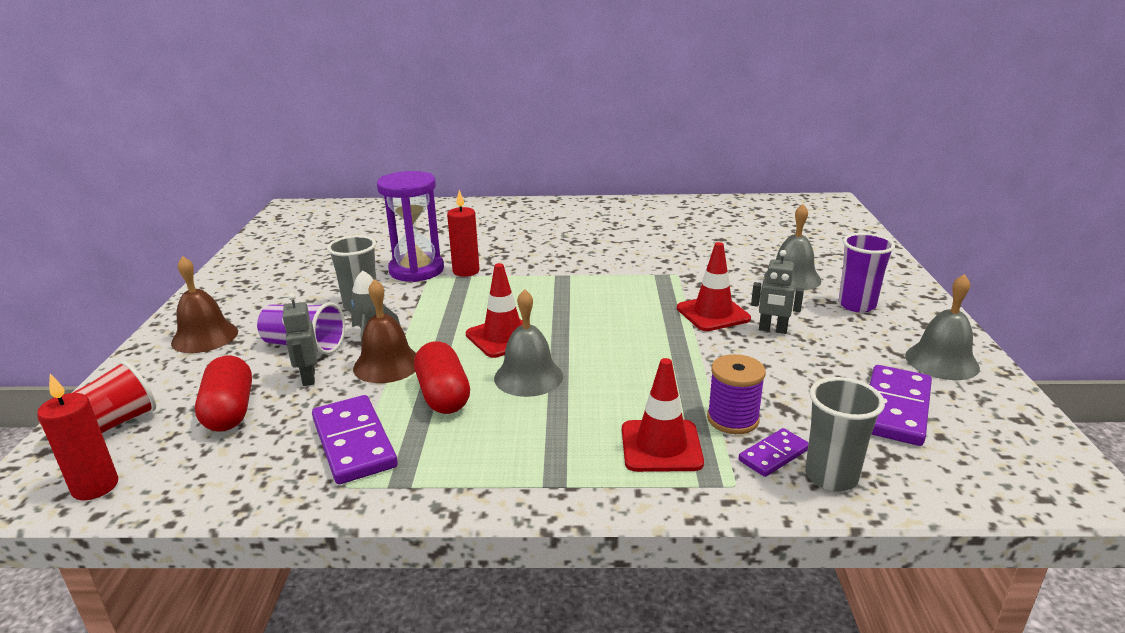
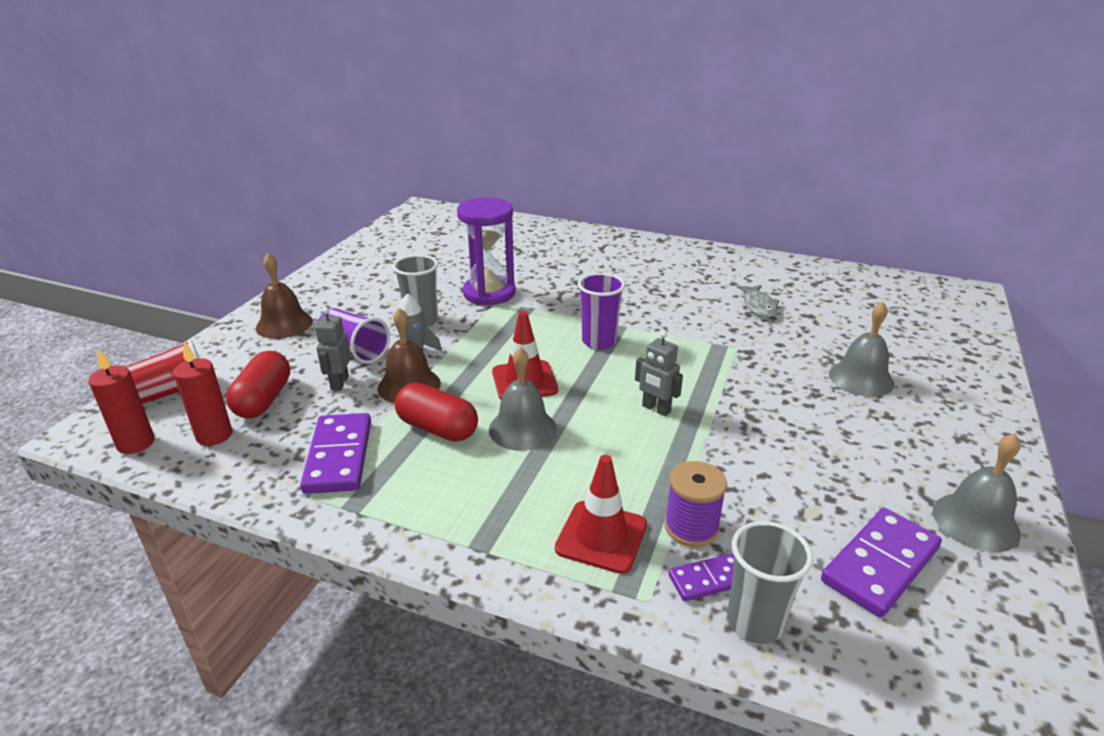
camera: 20 degrees right, 5 degrees up
red capsule [414,341,470,414] -> red capsule turned 60 degrees counterclockwise [395,383,478,442]
red candle [447,190,479,277] -> red candle moved to [173,342,232,446]
red traffic cone [677,242,751,331] -> none
grey robot [751,250,804,334] -> grey robot moved to [635,331,683,416]
purple cup [839,233,895,313] -> purple cup moved to [578,273,625,350]
none -> grey fish [737,285,780,318]

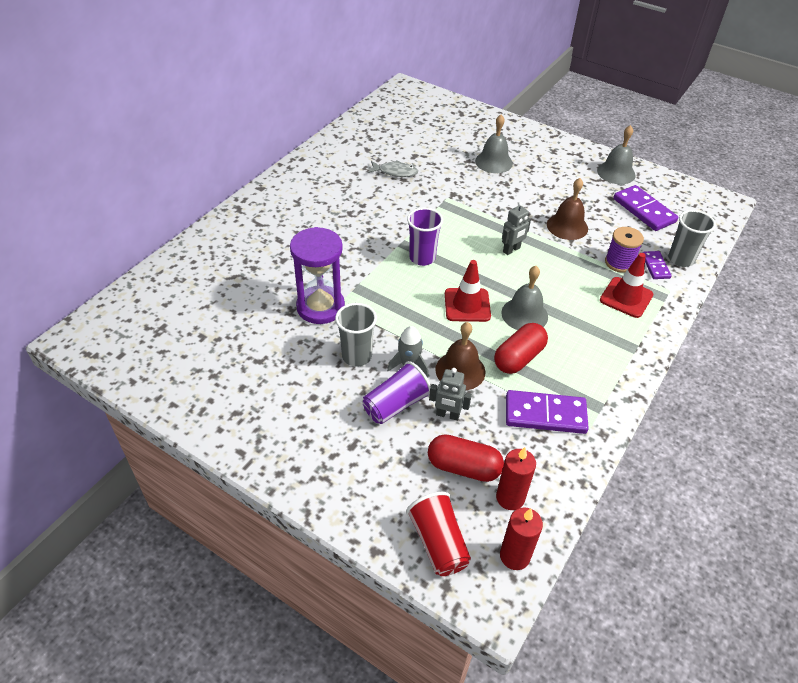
camera: 80 degrees left, 15 degrees up
brown bell [256,253,313,339] -> brown bell moved to [547,178,588,240]

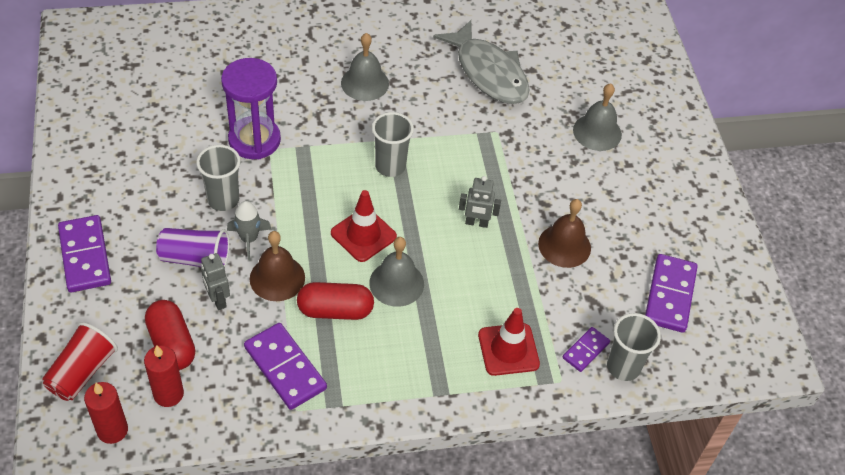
camera: 45 degrees right, 5 degrees up
grey fish [368,160,418,177] -> grey fish [433,20,530,104], size x1.99
purple cup [407,208,443,266] -> grey cup [372,112,414,177]
grey bell [597,125,636,184] -> grey bell moved to [341,33,389,101]
purple spool [605,227,644,272] -> none
none -> purple domino [58,215,111,292]

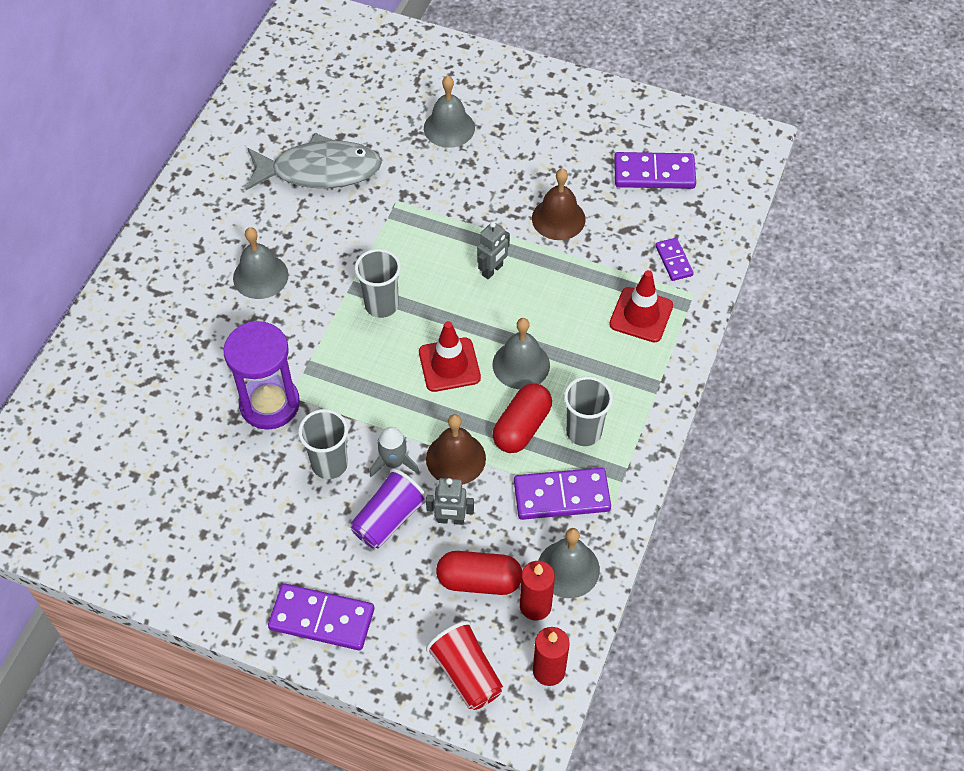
camera: 55 degrees left, 5 degrees up
grey cup [607,313,661,381] -> grey cup moved to [564,376,613,446]
purple domino [645,254,698,333] -> purple domino turned 45 degrees counterclockwise [614,152,696,189]
none -> grey bell [538,528,600,598]

